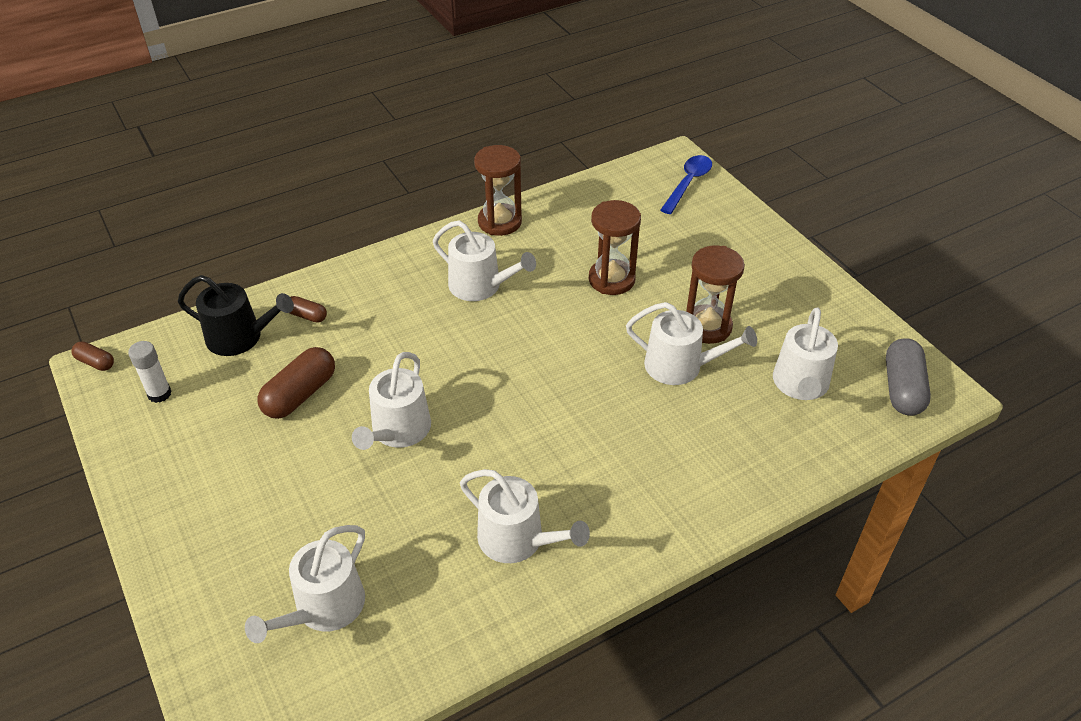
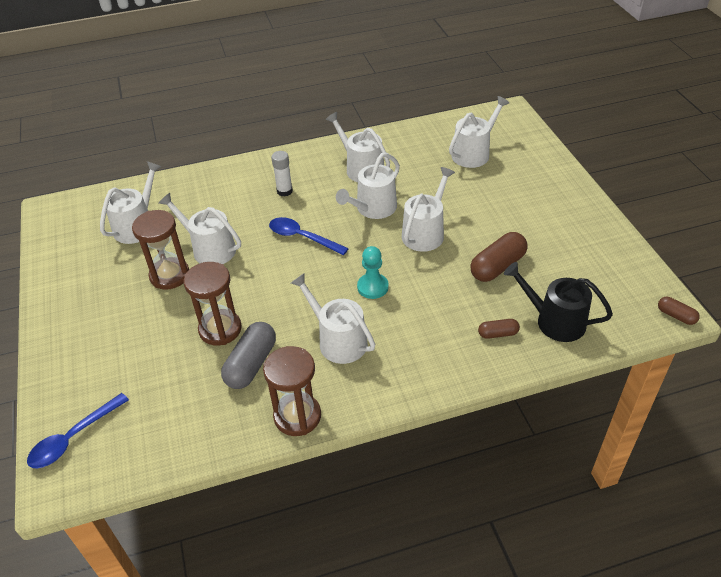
camera: 165 degrees left, 0 degrees up
white glue stick [128,341,172,403] -> white glue stick moved to [271,151,293,197]
brown capsule [290,296,327,323] -> brown capsule turned 45 degrees counterclockwise [478,319,520,339]
grey capsule [886,338,931,416] -> grey capsule moved to [221,322,276,389]
none -> blue spoon [269,217,349,255]
none -> white watering can [336,153,400,219]
none -> turquoise pawn [357,246,389,299]

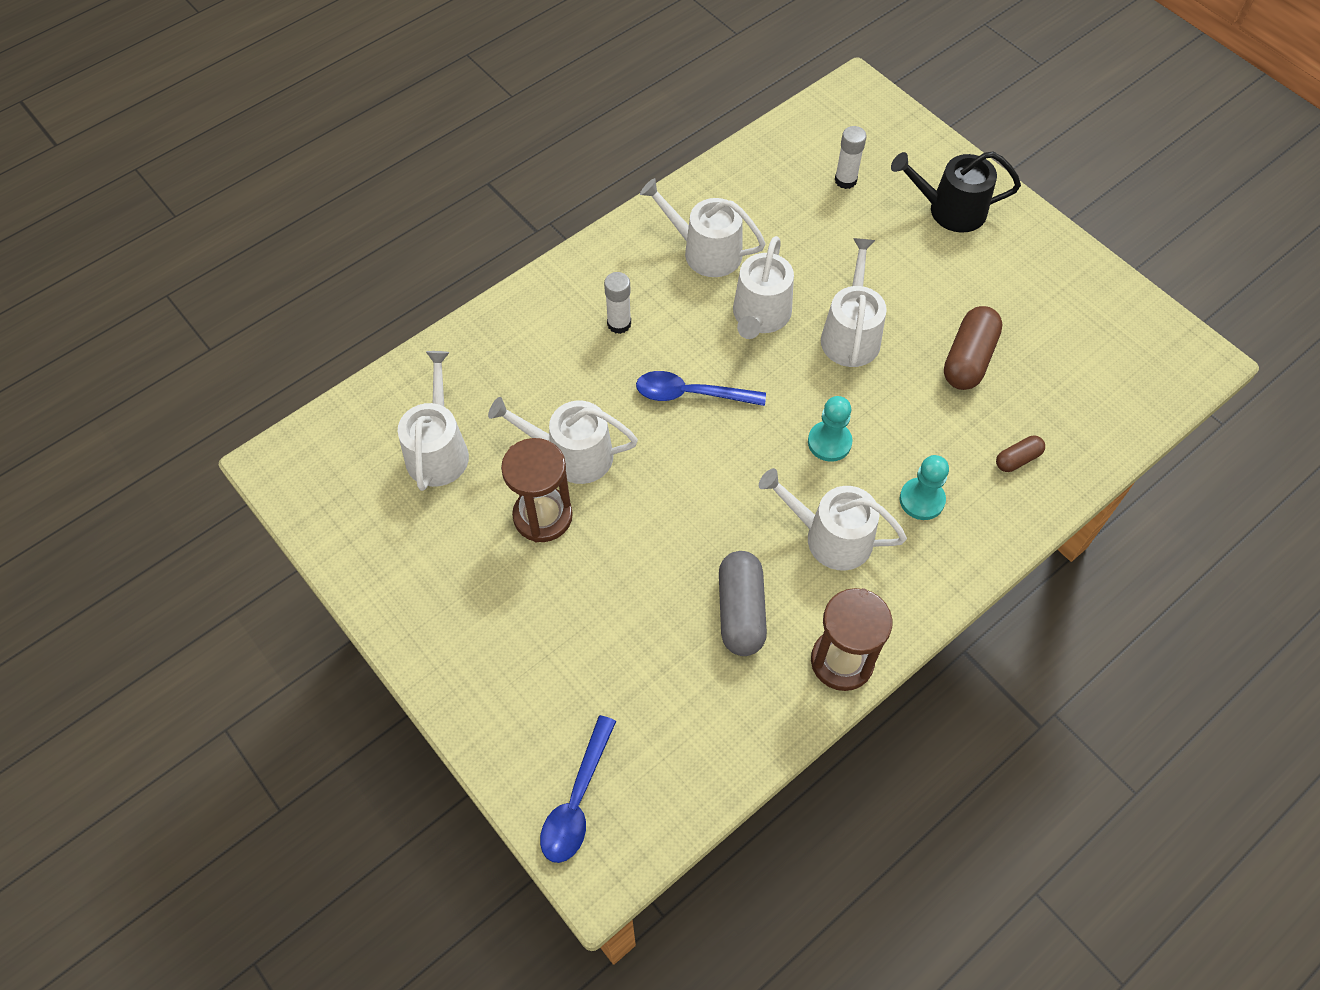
camera: 25 degrees left, 15 degrees up
brown hourglass [183,262,242,345] -> none
white watering can [449,96,509,168] -> white glue stick [835,126,867,189]
black watering can [504,262,613,342] -> black watering can moved to [891,151,1021,232]
brown capsule [658,297,700,325] -> none
none -> turquoise pawn [899,455,949,520]

